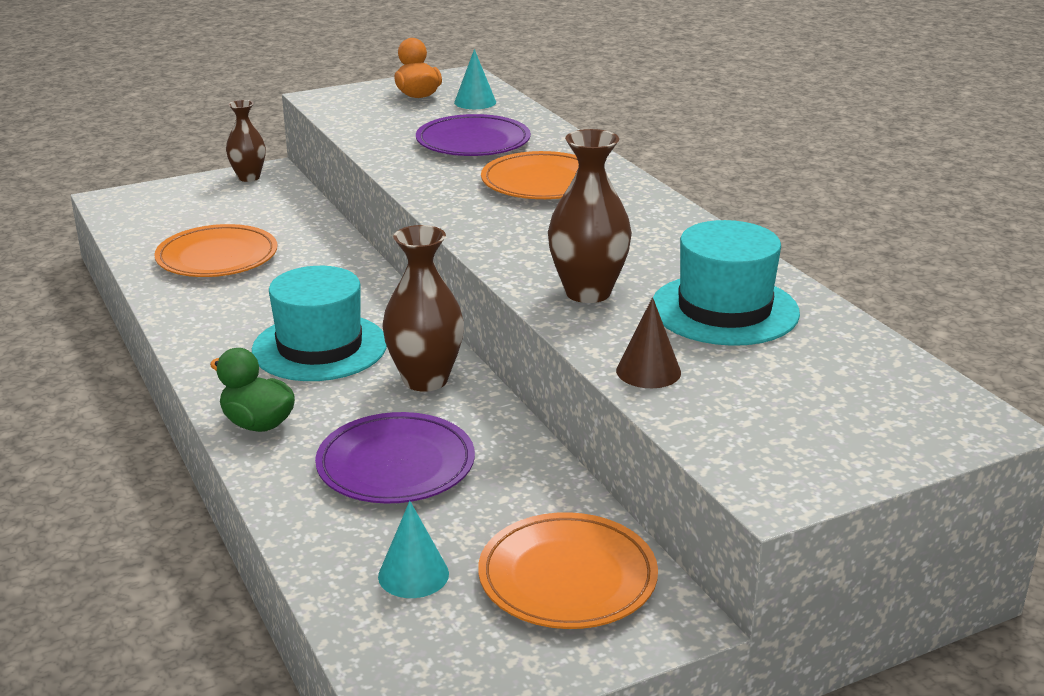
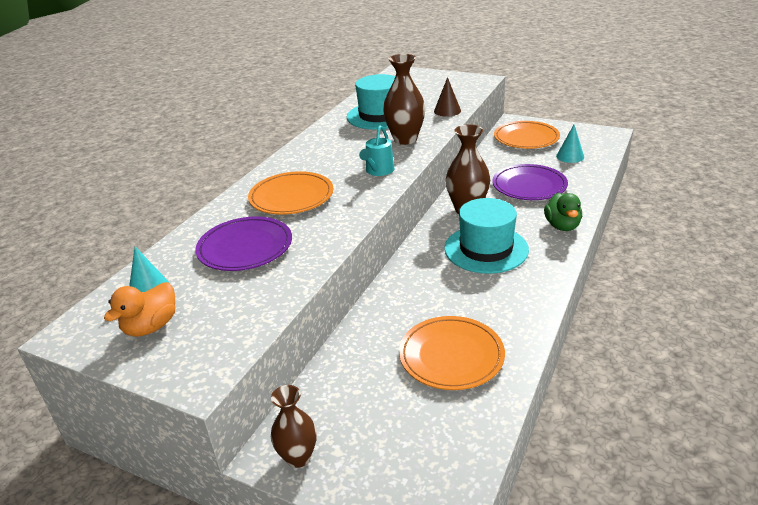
camera: 125 degrees left, 5 degrees up
none -> turquoise watering can [359,125,394,176]

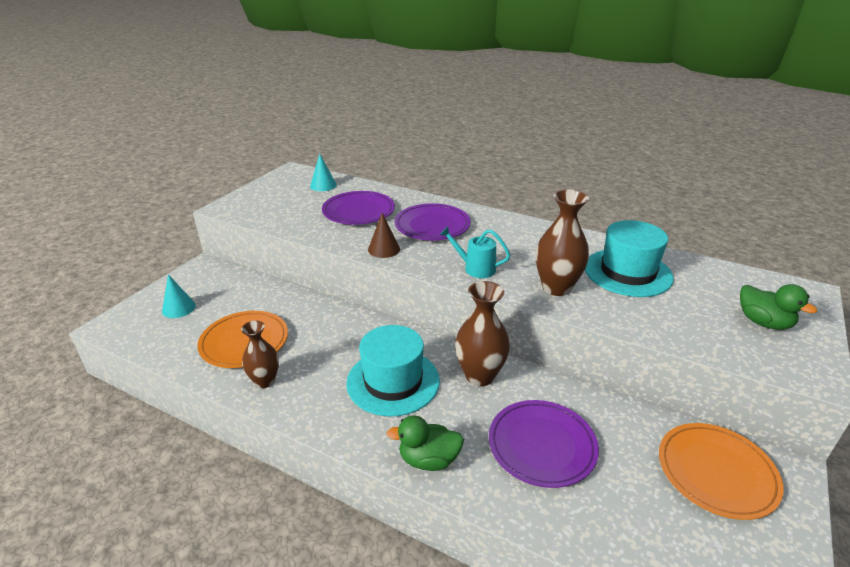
camera: 90 degrees right, 0 degrees up
orange duck [104,282,175,337] -> none
orange plate [248,171,333,215] -> purple plate [394,203,470,240]
brown vase [271,385,317,468] -> brown vase moved to [241,321,279,388]
brown cone [434,77,461,117] -> brown cone moved to [368,213,400,258]
turquoise cone [556,125,584,163] -> turquoise cone moved to [162,274,196,318]
none -> green duck [740,284,817,330]

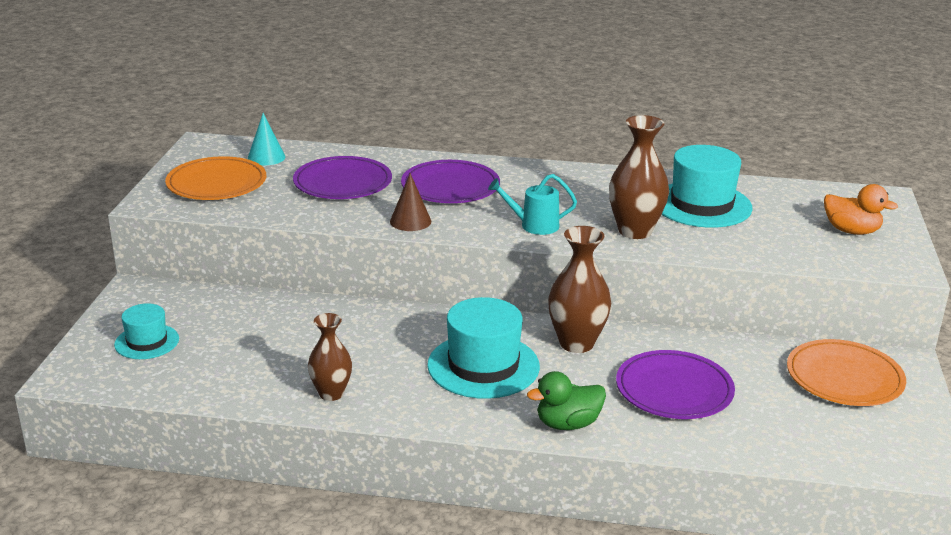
camera: 20 degrees left, 5 degrees down
turquoise cone [162,274,196,318] -> turquoise hat [114,303,179,359]
orange plate [197,311,288,368] -> orange plate moved to [165,156,266,200]
green duck [740,284,817,330] -> orange duck [824,184,898,235]

